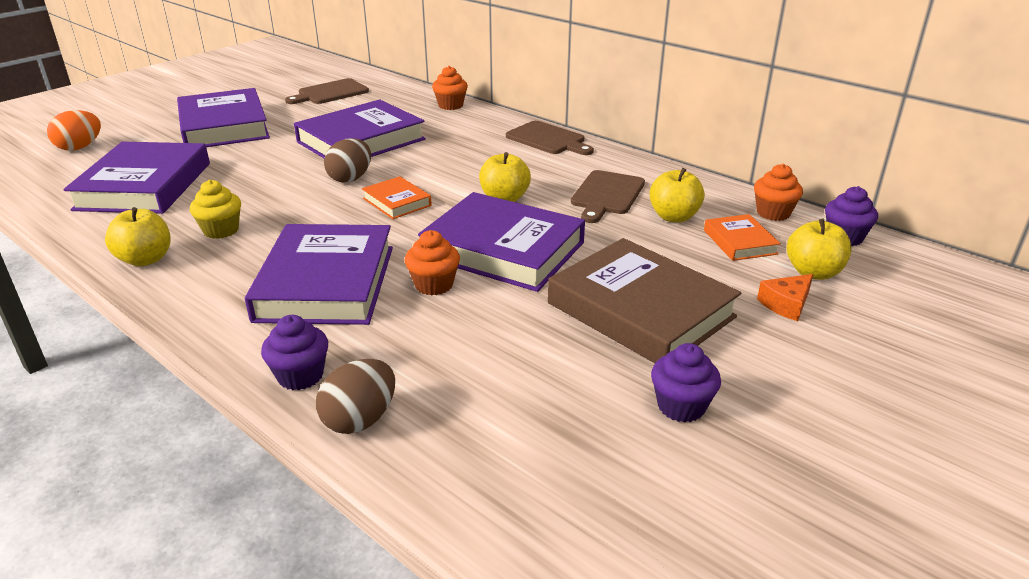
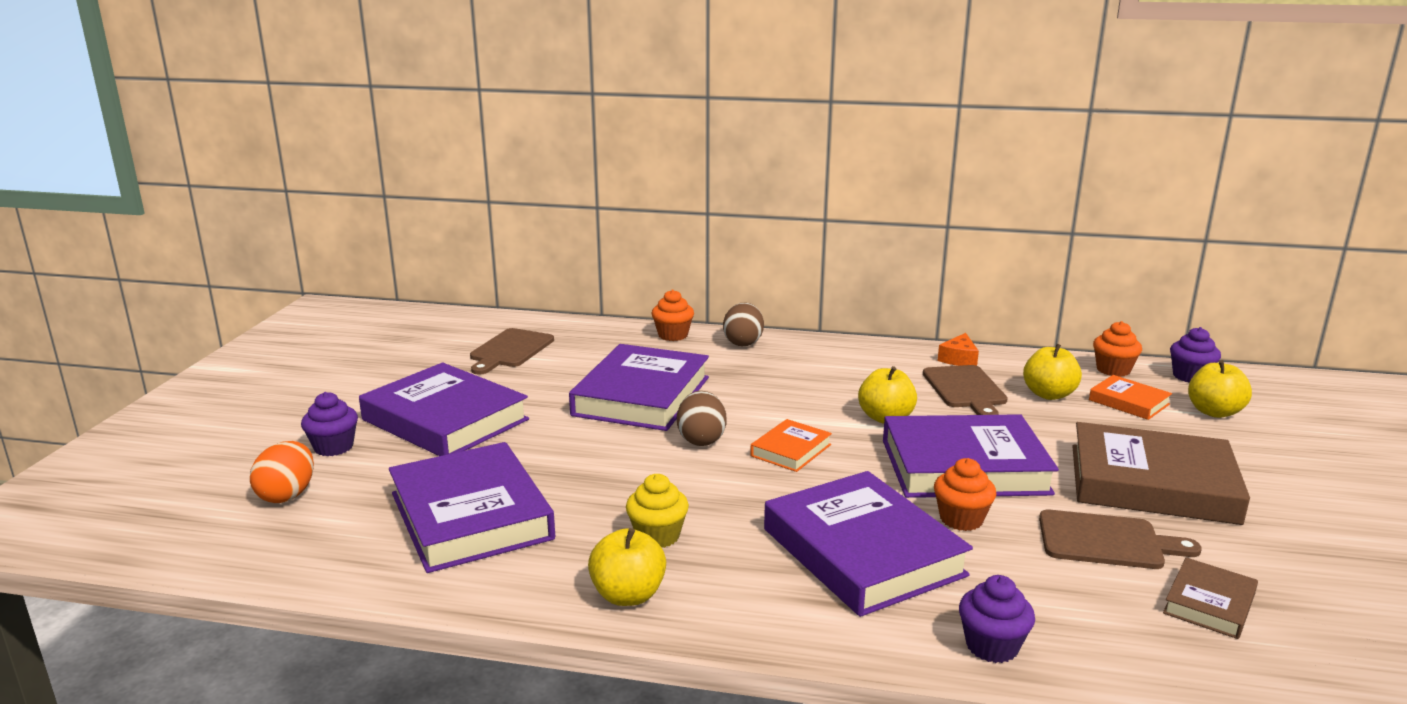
camera: 30 degrees left, 10 degrees down
brown egg [316,359,395,434] -> brown egg moved to [723,303,764,346]
orange book [362,176,432,219] -> orange book turned 75 degrees counterclockwise [750,419,832,472]
brown cutting board [506,121,594,155] -> brown cutting board moved to [1039,510,1202,569]
purple cupcake [651,343,721,423] -> purple cupcake moved to [301,392,358,456]
orange cheese [757,274,813,321] -> orange cheese moved to [938,333,979,366]
none -> brown book [1163,558,1258,639]

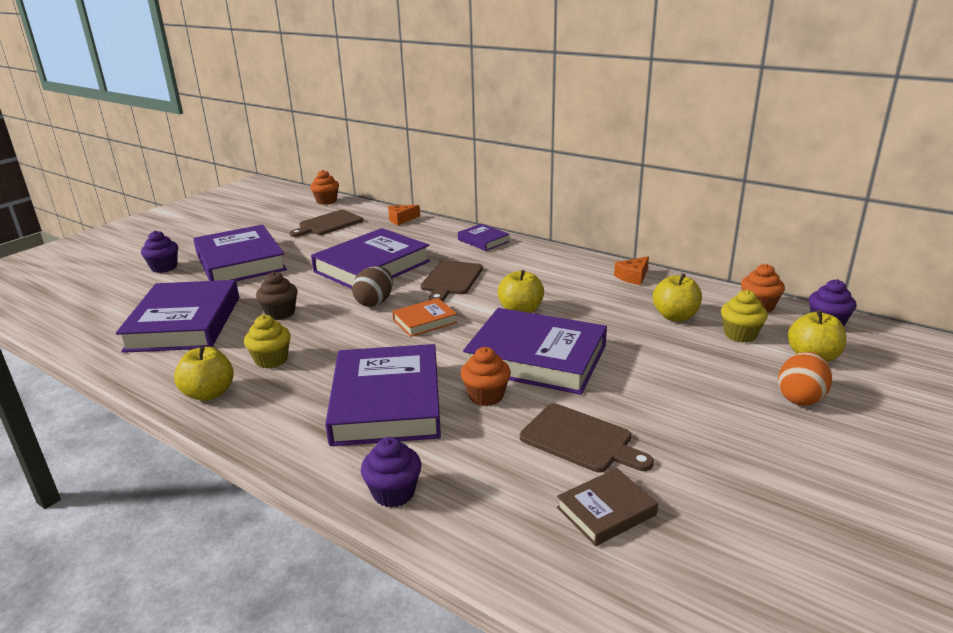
camera: 25 degrees right, 5 degrees up
orange egg [250,441,314,503] -> orange egg moved to [778,352,832,406]
orange cupcake [652,290,694,341] -> orange cupcake moved to [310,170,339,205]
brown egg [723,303,764,346] -> purple book [458,224,510,251]
brown cutting board [923,365,1008,415] -> brown cutting board moved to [421,261,483,302]
brown book [1072,422,1250,525] -> none
orange book [1089,375,1172,420] -> yellow cupcake [721,290,768,343]
none -> brown cupcake [256,272,298,320]
none -> orange cheese [388,205,420,225]

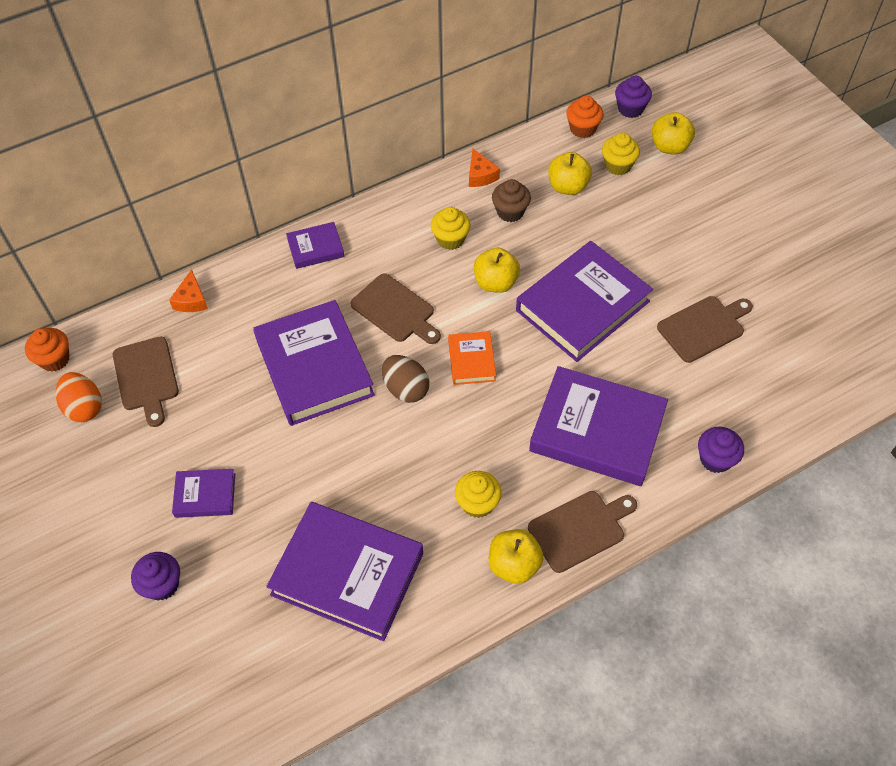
camera: 65 degrees left, 30 degrees up
purple book [193,225,287,281] -> purple book [172,469,235,518], size x0.48
brown cupcake [256,272,298,320] -> brown cupcake moved to [492,179,531,222]
orange cupcake [461,347,511,406] -> none
brown book [557,468,658,546] -> none
orange egg [778,352,832,406] -> orange egg moved to [56,372,102,422]
none -> yellow cupcake [431,207,471,250]
none -> brown cutting board [528,491,637,573]

